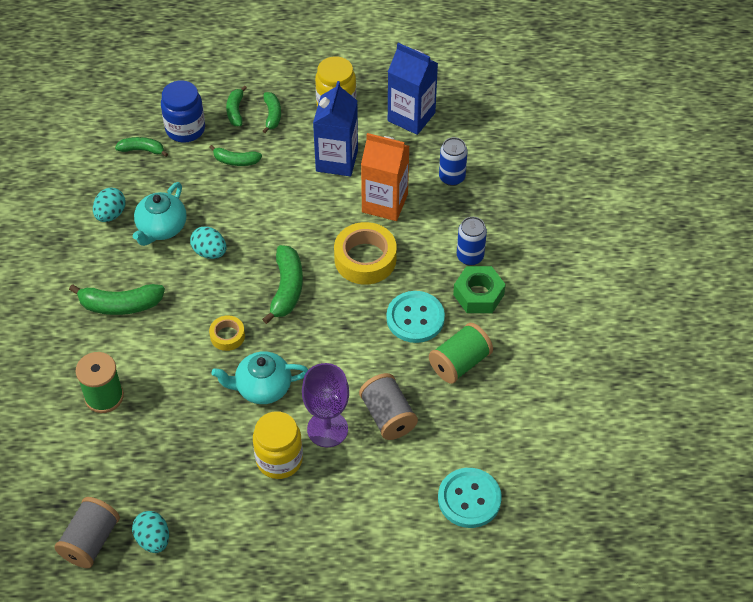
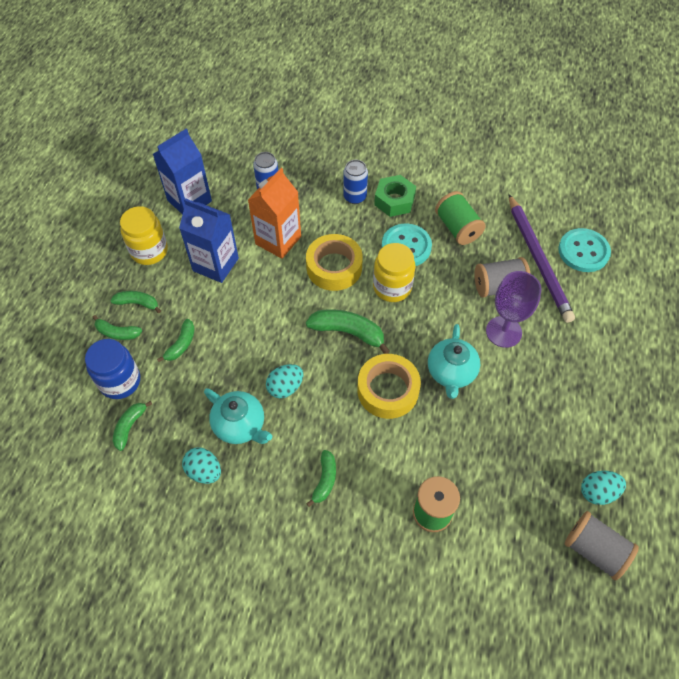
camera: 75 degrees left, 5 degrees up
green banana [69,284,165,315] -> green banana [306,450,336,507], size x0.61
yellow tape [209,315,245,351] -> yellow tape [357,354,421,419], size x1.86
yellow jar [253,411,303,479] -> yellow jar moved to [373,243,415,302]
none -> purple pencil [509,194,575,323]

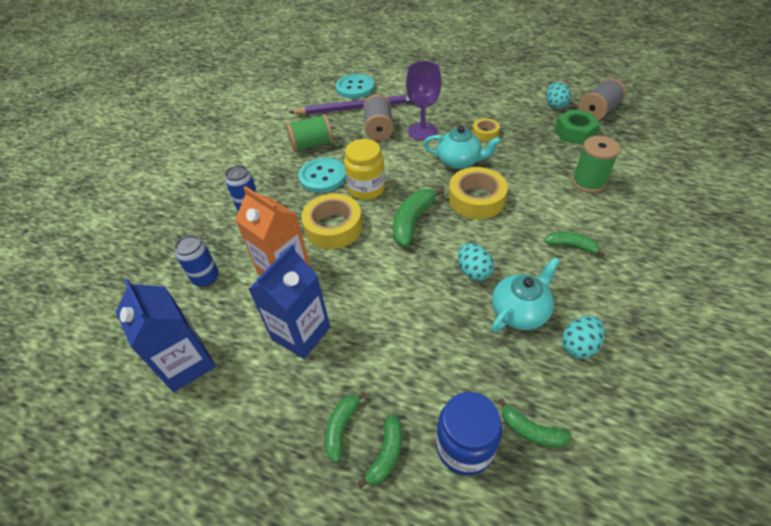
camera: 80 degrees left, 10 degrees down
yellow jar [120,206,168,265] -> none
green banana [157,319,195,362] -> none
green nut [374,175,416,217] -> green nut moved to [555,109,600,145]
none -> yellow tape [472,118,500,141]

